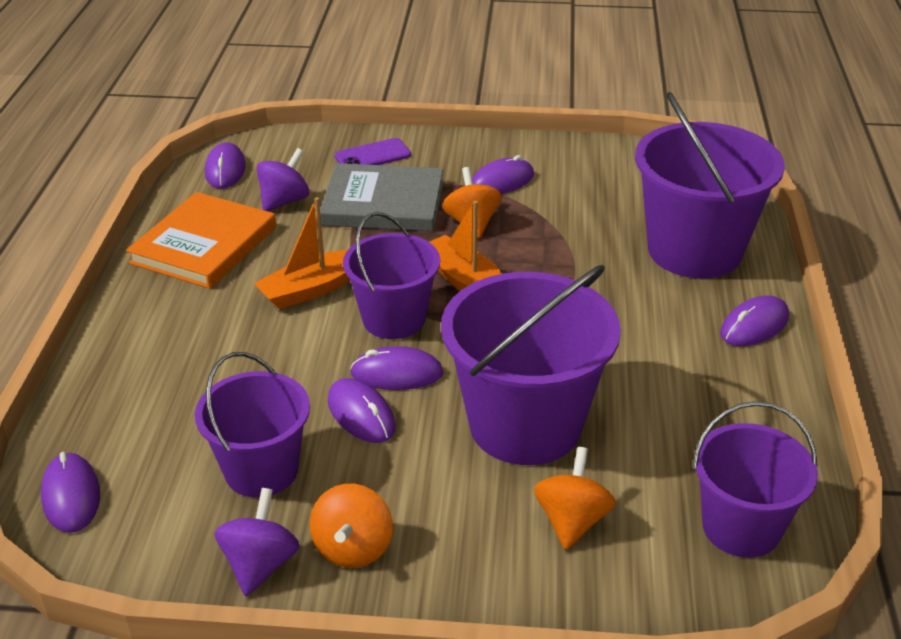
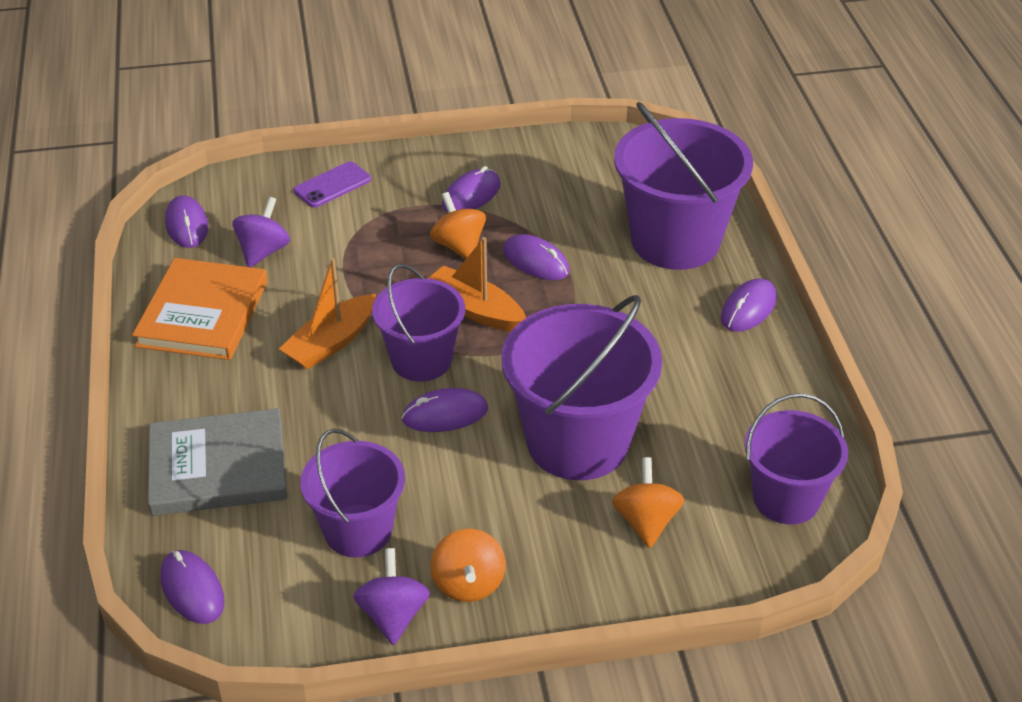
camera: 15 degrees left, 5 degrees up
grey book [320,163,443,231] -> grey book moved to [148,408,287,516]
purple mouse [328,378,396,443] -> purple mouse moved to [503,234,569,280]

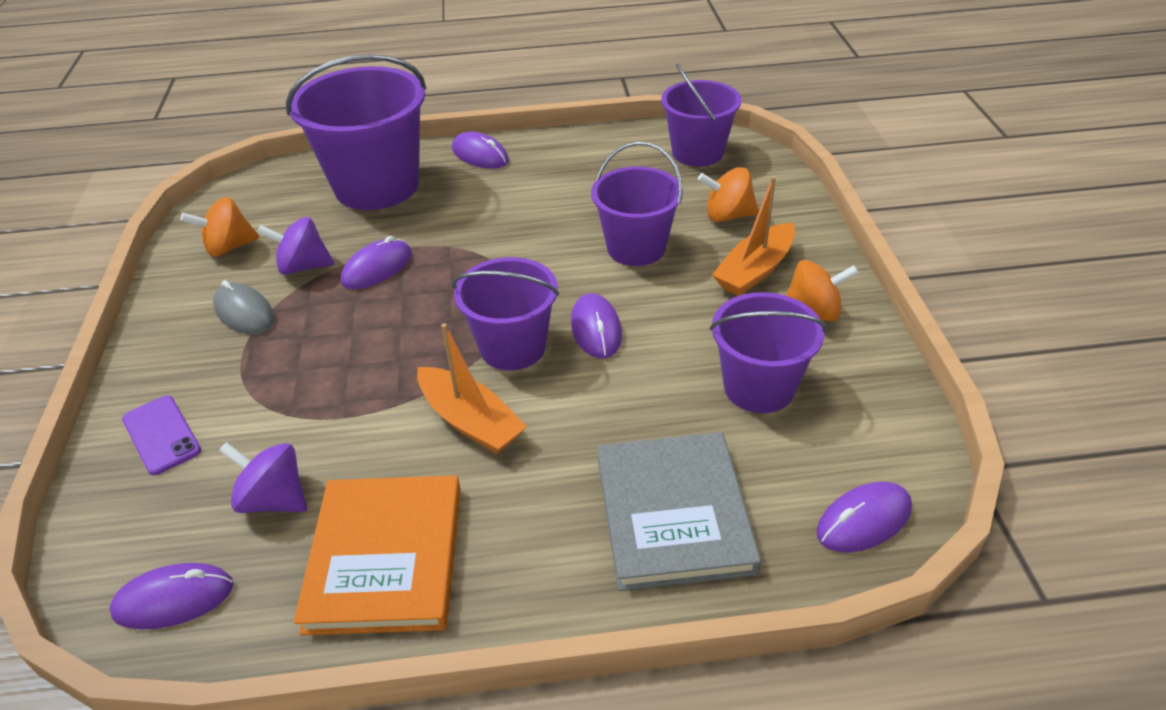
camera: 85 degrees left, 0 degrees up
orange book [132,258,268,360] -> orange book turned 75 degrees clockwise [294,475,461,635]
purple spinning top [353,548,430,645] -> purple spinning top moved to [257,217,334,275]
orange boat [428,237,526,331] -> orange boat moved to [712,176,795,296]
orange spinning top [430,192,486,259] -> orange spinning top moved to [181,197,260,257]
purple mouse [442,166,501,212] -> grey mouse [213,280,275,335]
purple bucket [501,295,662,480] -> purple bucket [591,142,683,266], size x0.63

